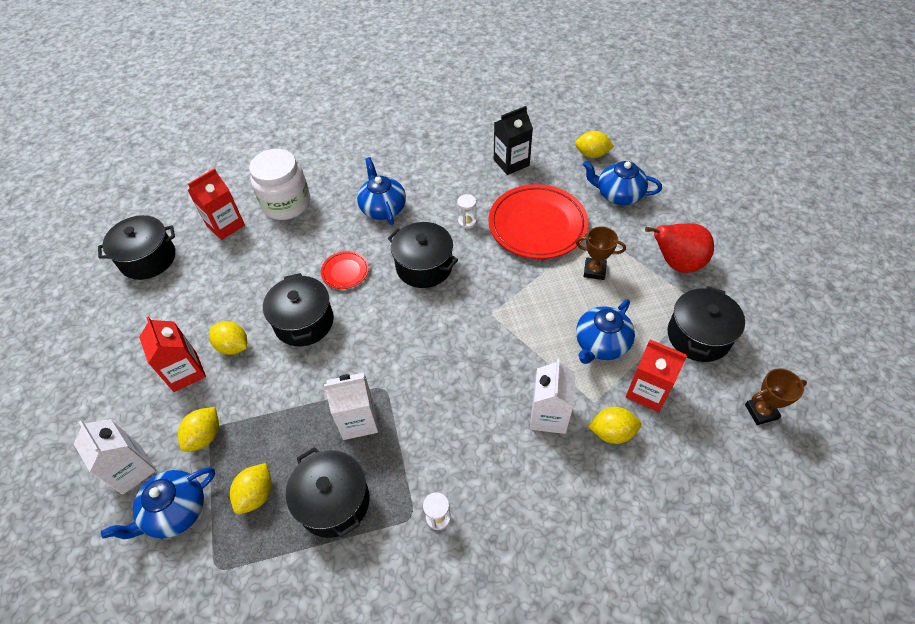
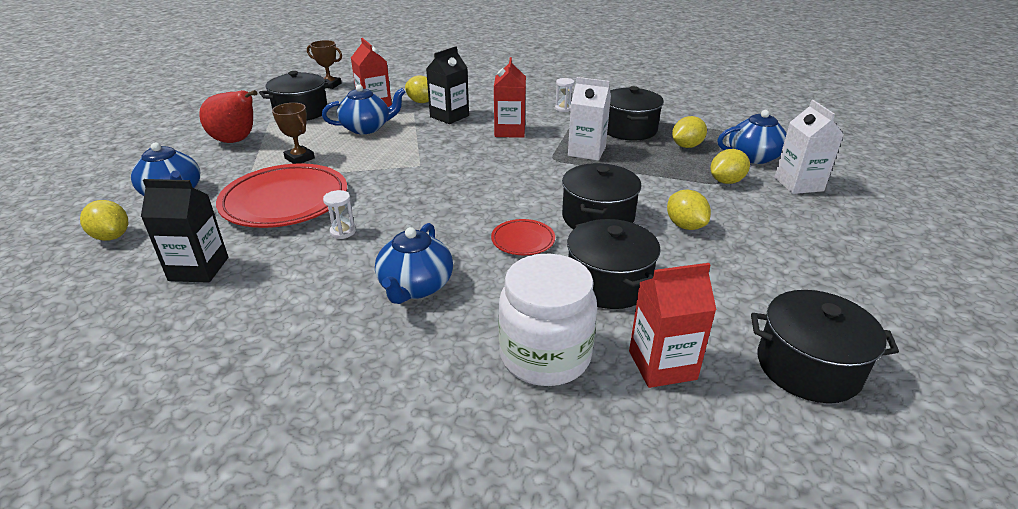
camera: 150 degrees left, 20 degrees down
red carton [139,317,206,392] -> red carton moved to [494,57,526,138]
black pot [388,222,458,288] -> black pot moved to [567,219,661,309]
white carton [530,358,575,434] -> black carton [426,46,469,124]

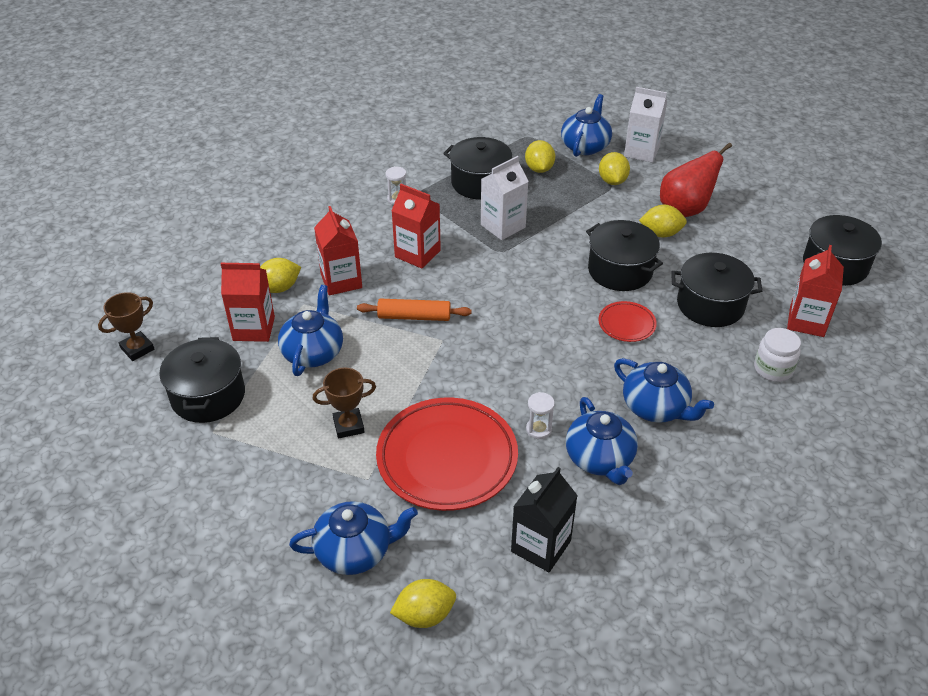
camera: 60 degrees left, 10 degrees up
red pear [199,90,257,143] -> red pear moved to [660,143,732,217]
black carton [426,46,469,124] -> red carton [314,206,362,295]
white jar [498,254,597,386] -> white jar [754,328,801,382], size x0.58
none -> orange rolling pin [357,299,471,321]
none -> blue teapot [566,397,638,485]

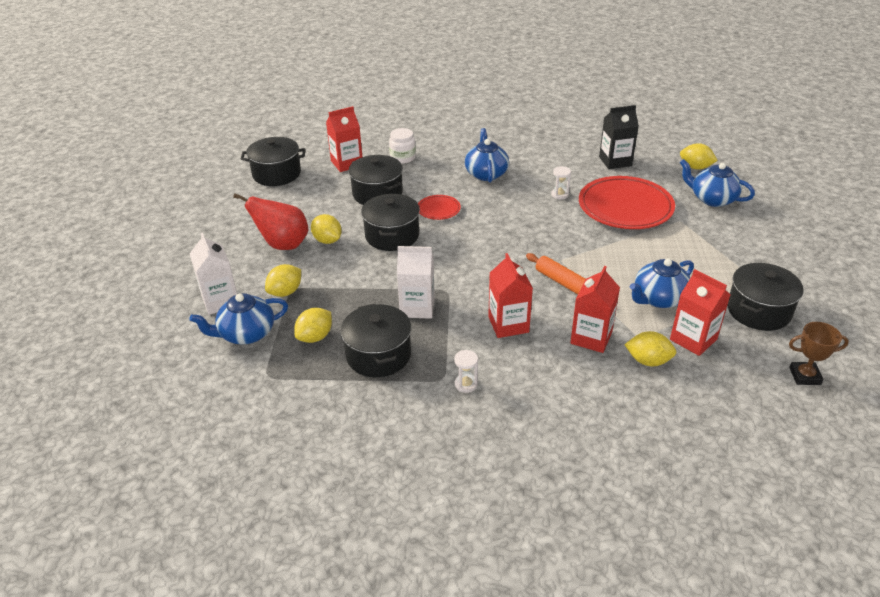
camera: 135 degrees left, 5 degrees down
brown trophy [312,368,376,438] -> none
blue teapot [566,397,638,485] -> none

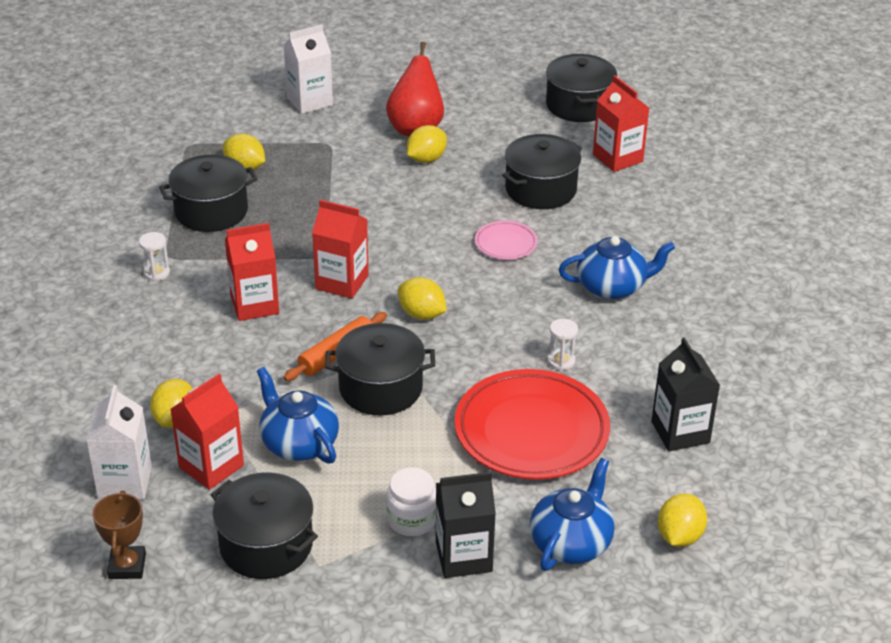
camera: 85 degrees right, 0 degrees up
blue teapot [189,294,288,345] -> none
yellow lemon [265,264,301,297] -> yellow lemon moved to [398,277,447,320]
black pot [361,194,420,251] -> black pot moved to [325,323,435,415]
white jar [389,128,416,164] -> white jar moved to [387,467,436,536]
white carton [397,246,435,319] -> white carton moved to [86,385,152,499]
red plate [418,195,461,220] -> pink plate [475,221,538,260]
red carton [570,266,620,353] -> red carton moved to [312,200,369,299]
none -> black carton [436,472,496,578]

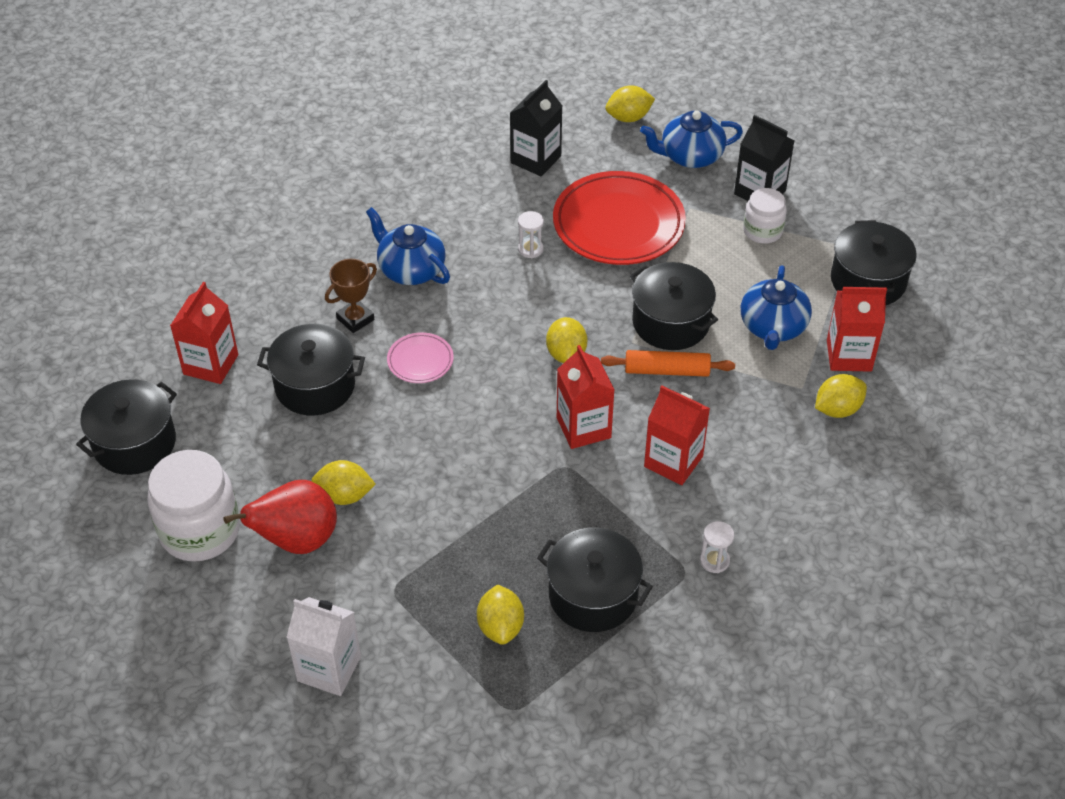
camera: 130 degrees left, 10 degrees up
white carton [86,385,152,499] -> none
brown trophy [92,491,146,579] -> brown trophy moved to [325,259,377,333]
none -> white jar [147,450,240,562]

